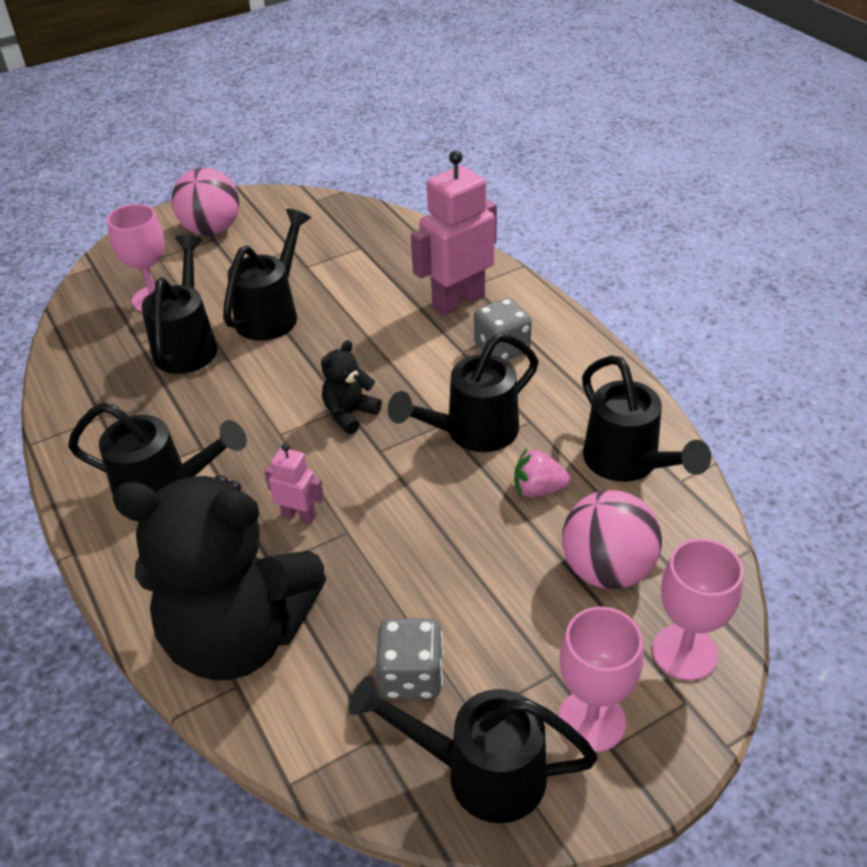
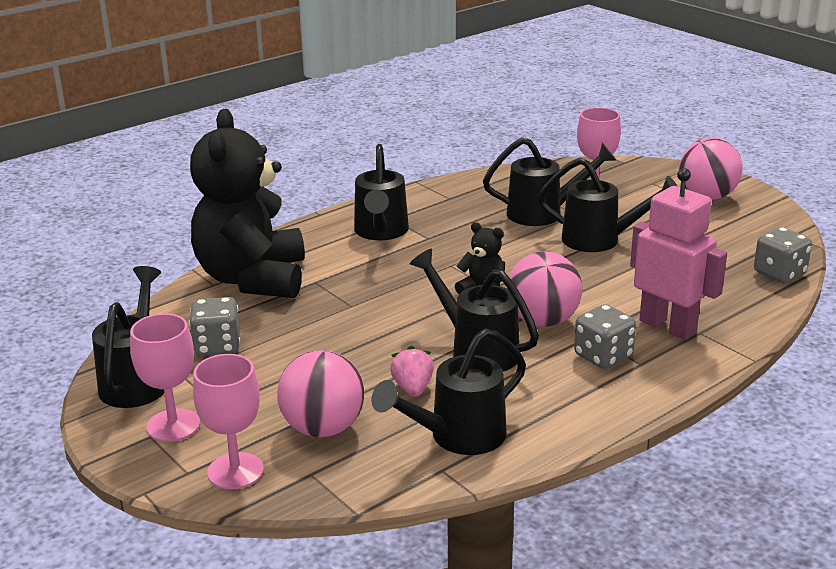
camera: 80 degrees right, 15 degrees down
pink robot [264,444,324,524] -> none
none -> pink ball [507,251,582,327]
none -> grey dice [754,227,812,283]

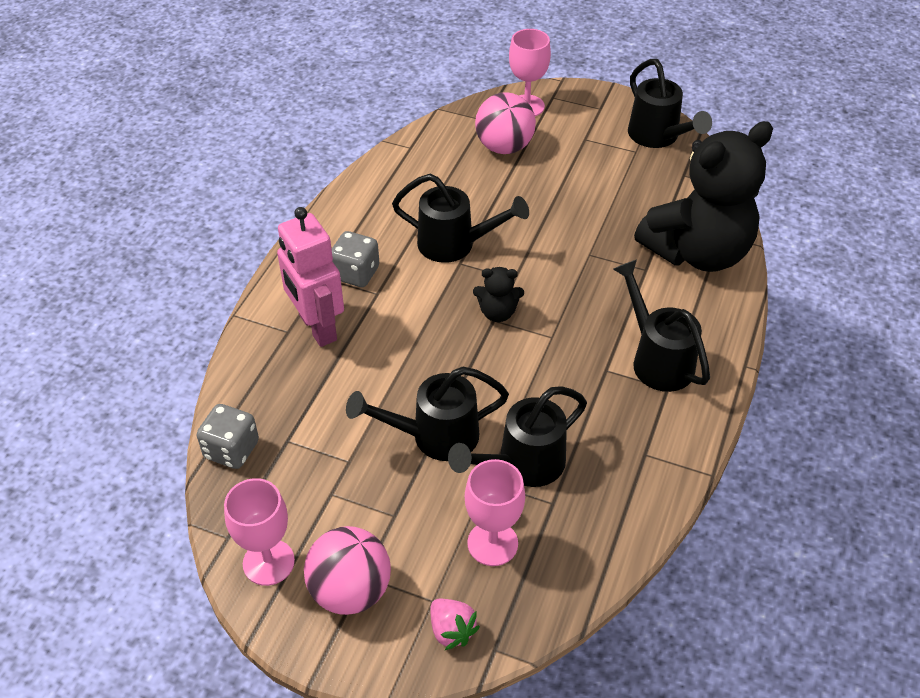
camera: 150 degrees right, 20 degrees up
pink goblet [130,314,200,442] -> pink goblet moved to [224,478,295,586]
grey dice [189,297,240,356] -> none
black teddy bear [190,109,305,298] -> black teddy bear turned 90 degrees clockwise [634,121,773,272]
black watering can [371,329,526,455] -> none
pink strawberry [390,346,434,397] -> pink strawberry moved to [430,599,480,650]
pink ball [507,251,582,327] -> none
pink robot [630,168,727,340] -> pink robot turned 45 degrees clockwise [277,207,344,347]

